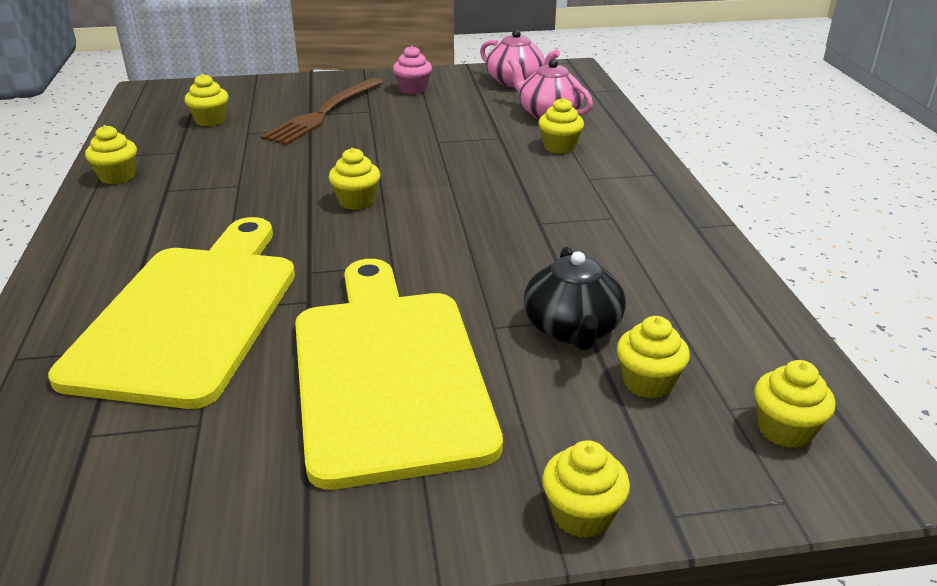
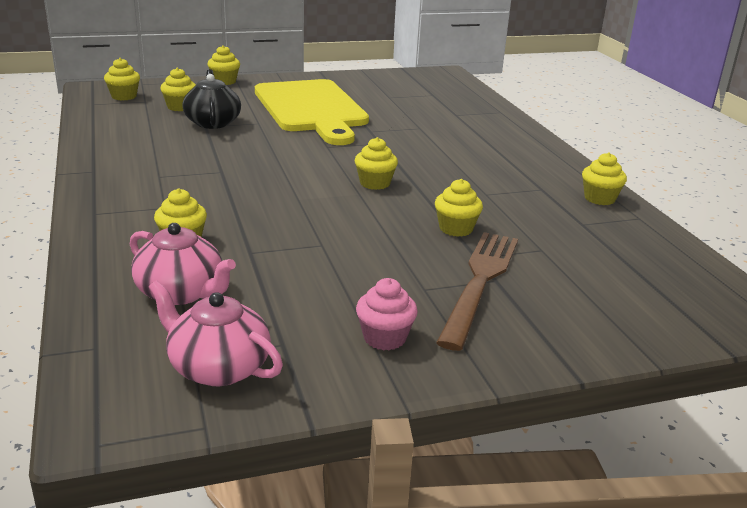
camera: 170 degrees right, 5 degrees down
yellow cutting board [48,217,295,409] -> none
yellow cupcake [185,74,228,126] -> yellow cupcake moved to [435,179,483,237]

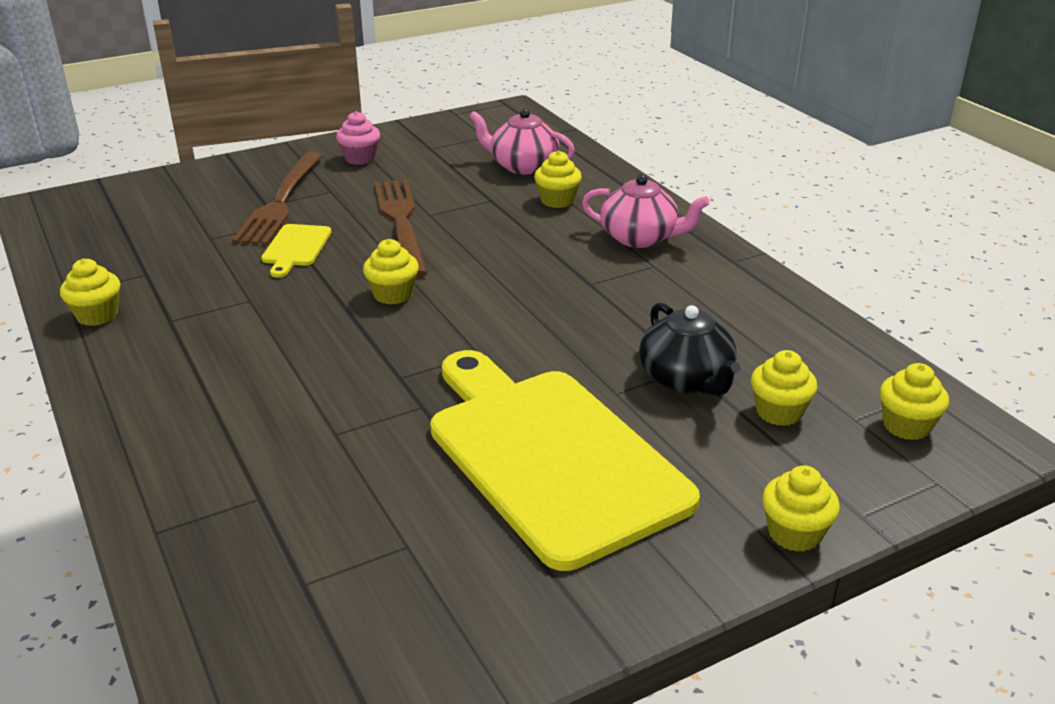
camera: 170 degrees right, 5 degrees up
pink teapot [149,281,283,386] -> pink teapot moved to [582,174,710,248]
yellow cupcake [435,179,483,237] -> yellow cutting board [261,224,332,278]
none -> brown fork [374,179,427,278]

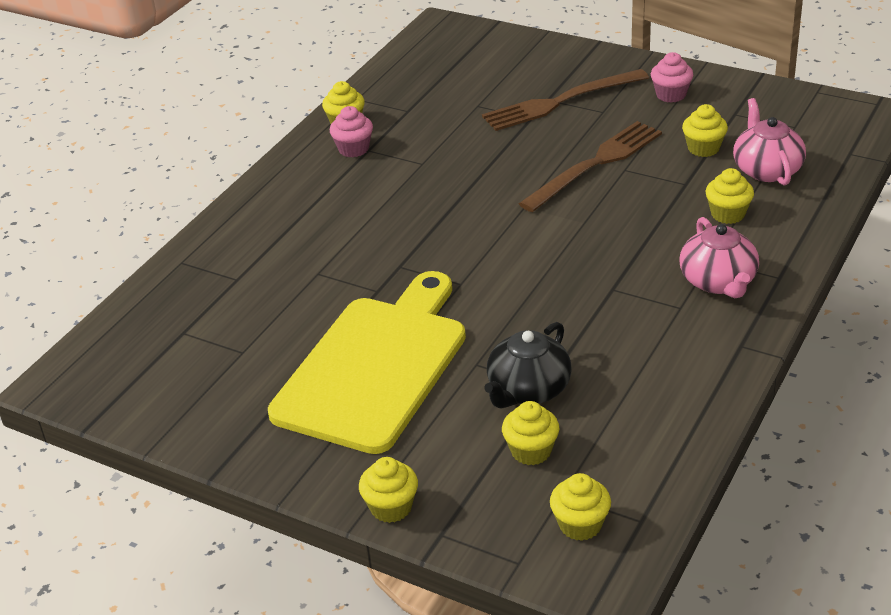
camera: 60 degrees right, 5 degrees up
yellow cutting board [261,224,332,278] -> none
yellow cupcake [363,239,419,305] -> yellow cupcake moved to [682,104,728,157]
none -> pink cupcake [330,106,373,157]

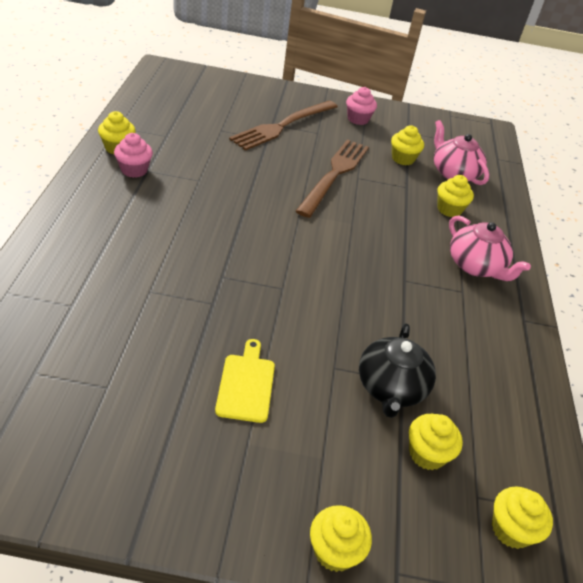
camera: 30 degrees left, 5 degrees up
yellow cutting board [268,271,466,454] -> yellow cutting board [215,339,275,423], size x0.40

